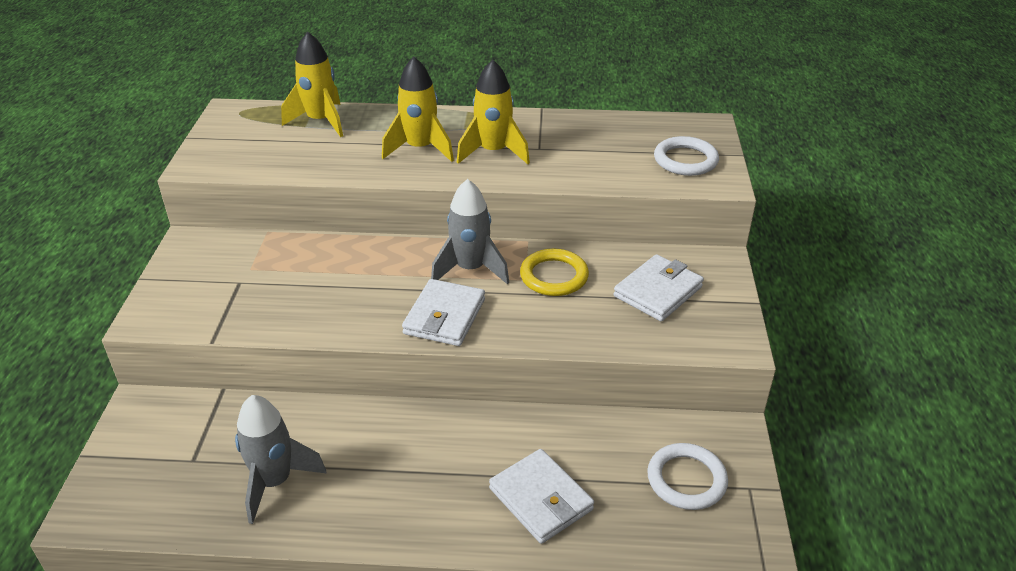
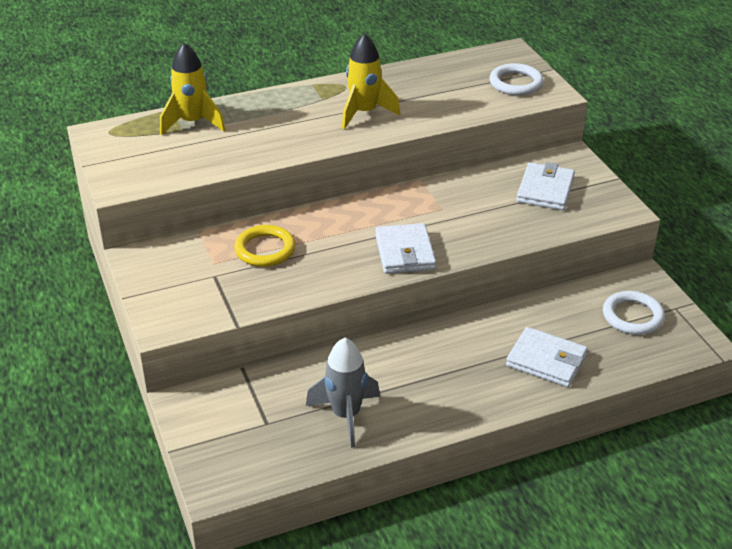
camera: 25 degrees left, 0 degrees up
yellow rocket [382,57,454,162] -> none
grey rocket [431,179,509,284] -> none
yellow ring [520,249,589,296] -> yellow ring moved to [234,225,296,267]

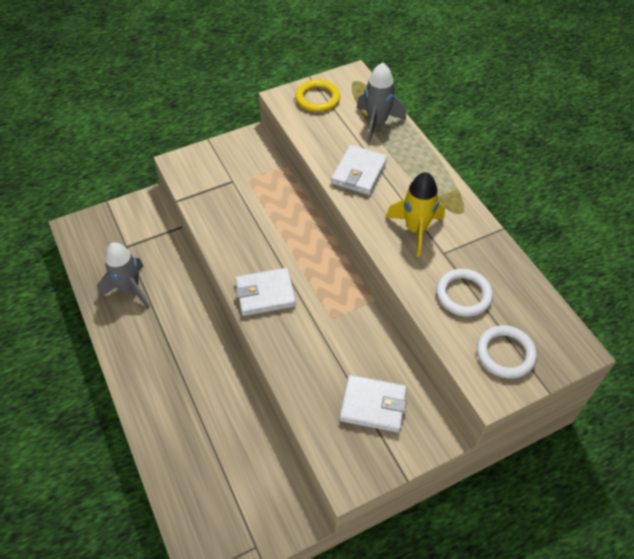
camera: 85 degrees right, 15 degrees up
yellow rocket [160,43,225,135] -> grey rocket [356,63,406,143]
yellow ring [234,225,296,267] -> yellow ring moved to [295,80,340,112]
white wallet [506,327,588,387] -> white wallet moved to [331,145,388,195]
white ring [603,291,665,335] -> white ring moved to [437,269,493,317]

